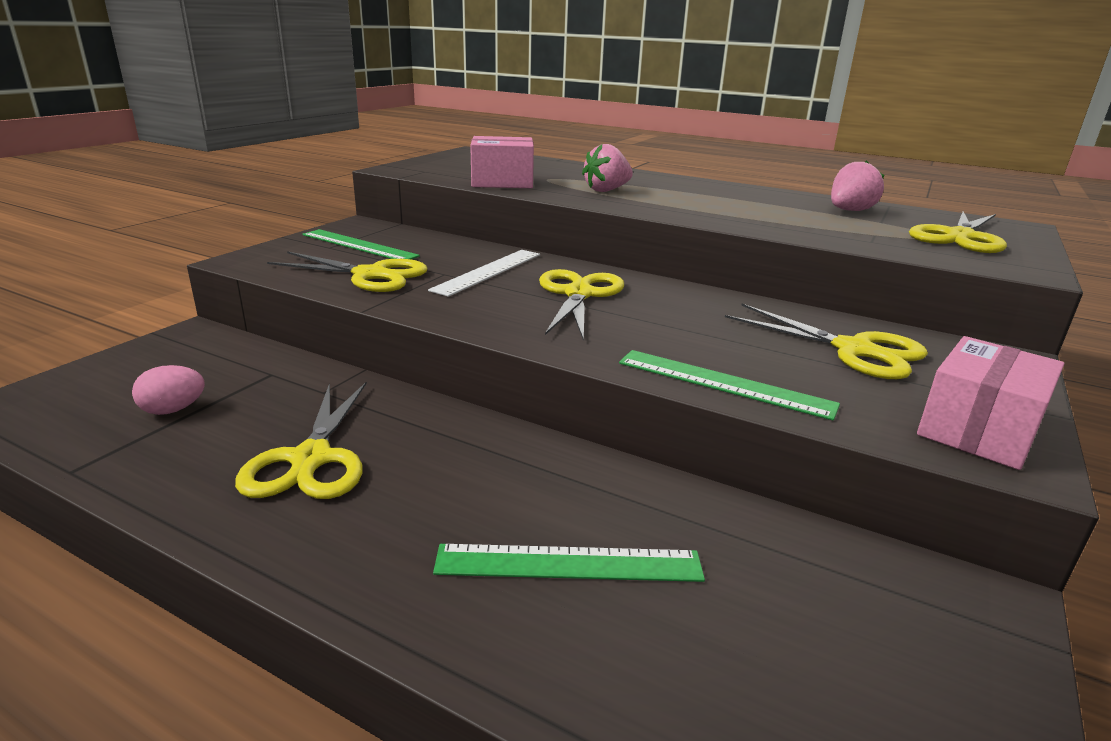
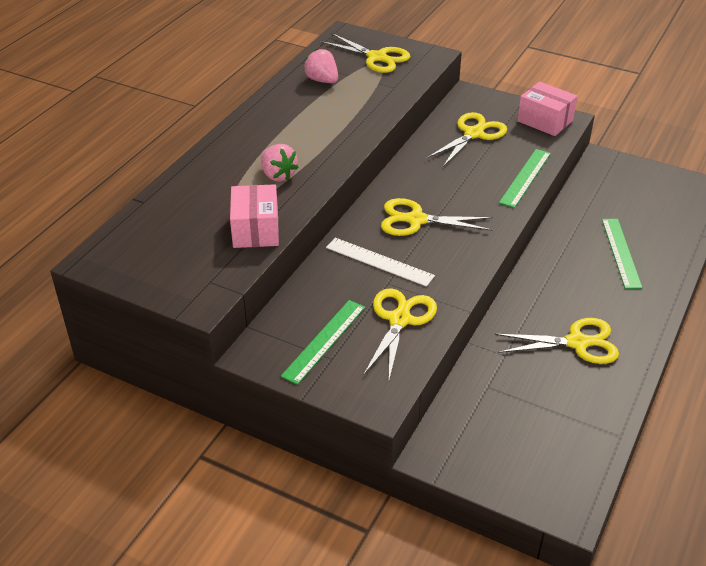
camera: 90 degrees left, 15 degrees up
pink egg [132,365,205,415] -> none

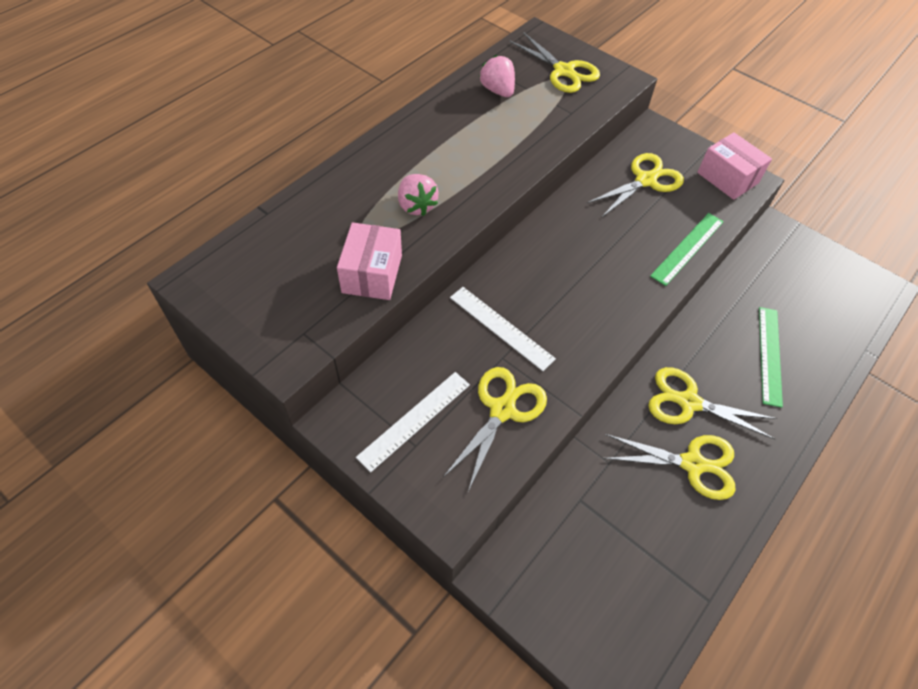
camera: 10 degrees right, 15 degrees up
green ruler [281,300,365,385] -> white ruler [356,372,470,472]
yellow scissors [381,198,493,236] -> yellow scissors moved to [648,367,777,440]

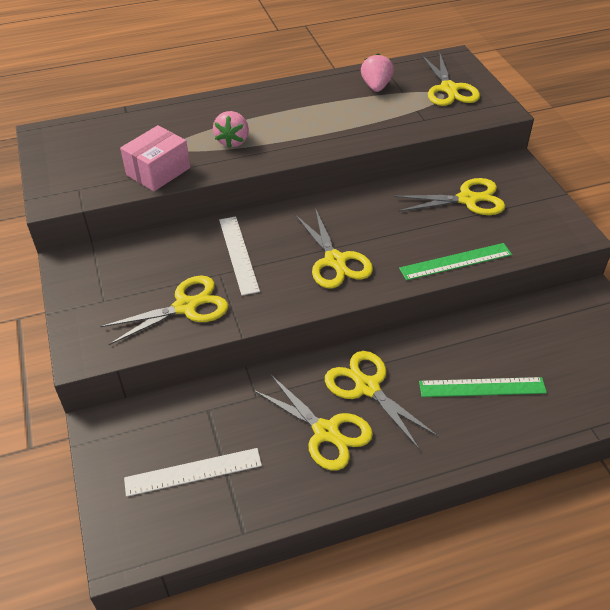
camera: 35 degrees right, 10 degrees down
white ruler [356,372,470,472] -> white ruler moved to [124,448,262,497]
pink box [697,132,772,200] -> none
green ruler [759,307,783,408] -> green ruler turned 45 degrees clockwise [419,377,547,397]
none -> yellow scissors [295,208,373,288]

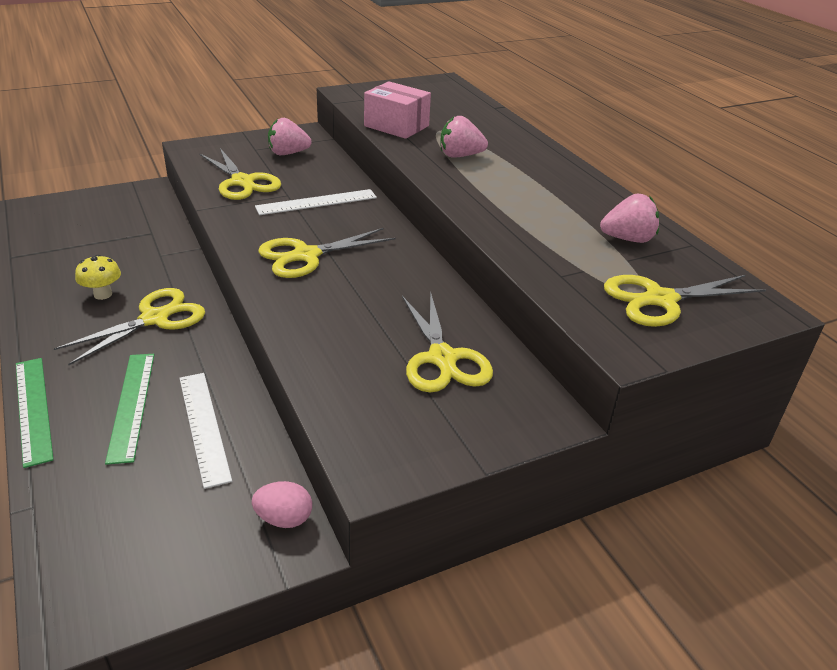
camera: 80 degrees right, 10 degrees down
white ruler [124,448,262,497] -> white ruler moved to [180,373,232,489]
yellow scissors [253,374,373,471] -> yellow mushroom [75,255,121,300]
green ruler [399,243,512,281] -> green ruler moved to [16,358,54,468]
none -> pink egg [252,481,312,528]
none -> pink strawberry [268,118,312,155]

